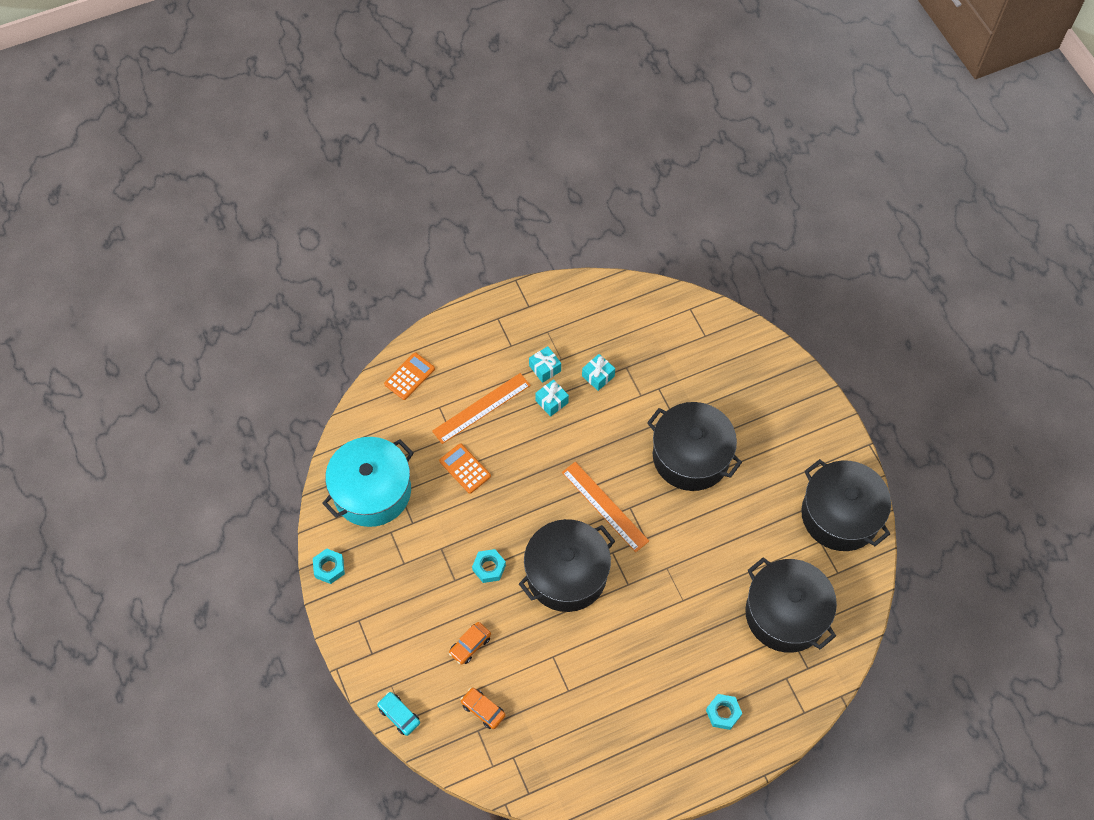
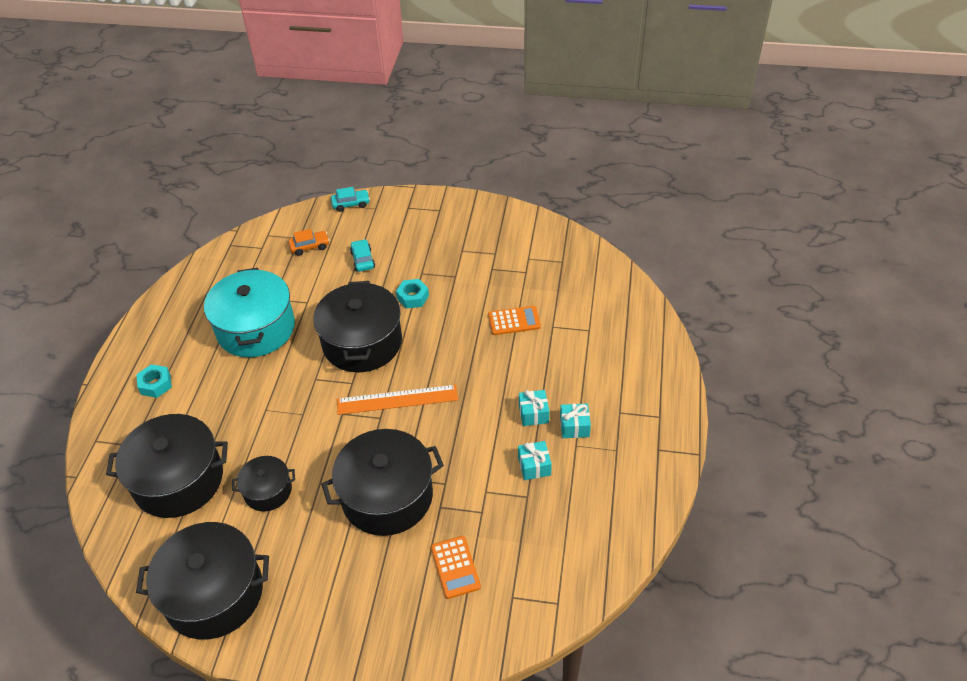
camera: 125 degrees right, 15 degrees down
turquoise nut [313,548,345,584] -> none
turquoise pot [322,437,414,527] -> turquoise pot moved to [204,268,295,357]
orange calculator [384,352,435,400] -> orange calculator moved to [431,536,481,599]
orange ruler [432,373,531,444] -> none
orange car [449,622,491,665] -> turquoise car [350,239,375,272]
none -> black pot [232,456,295,511]

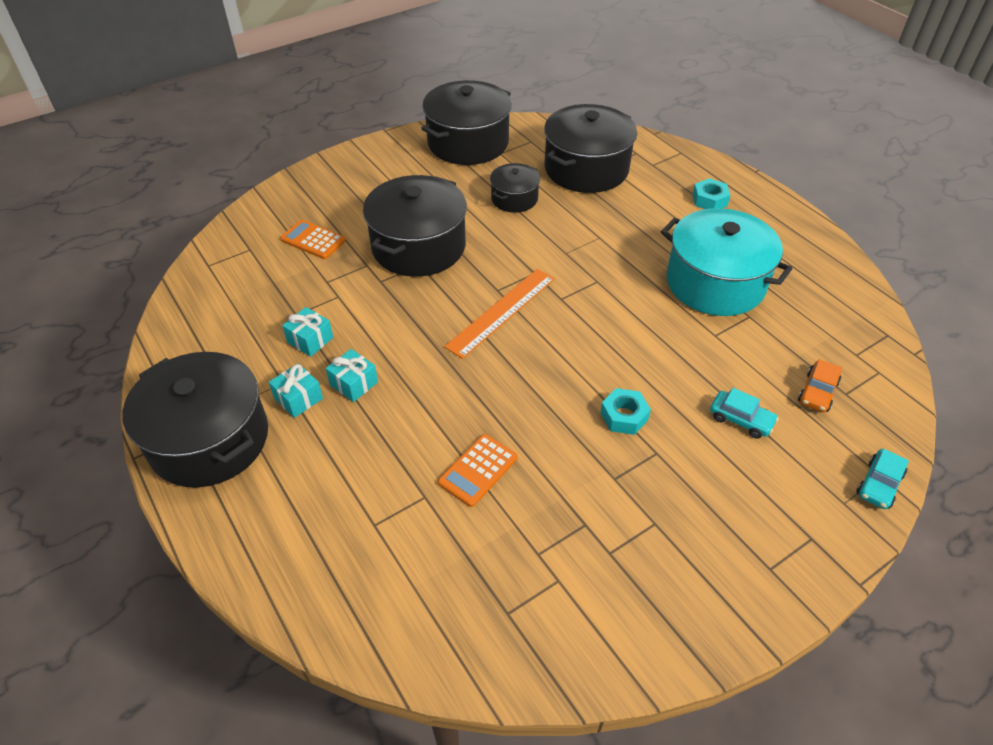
camera: 135 degrees right, 0 degrees up
black pot [313,281,402,372] -> black pot moved to [122,352,268,488]

